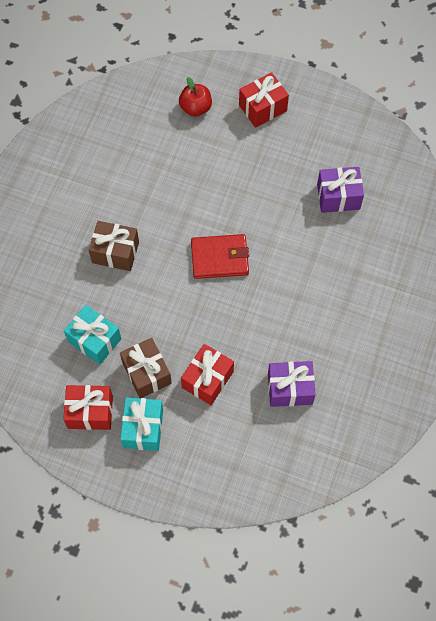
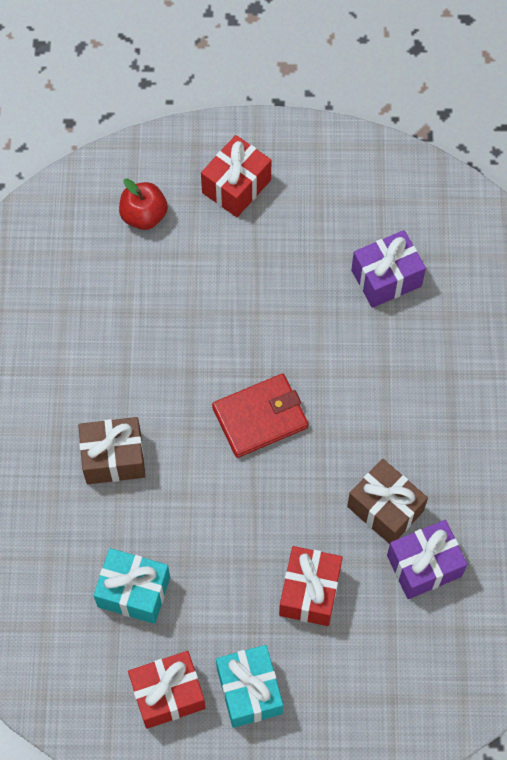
camera: 20 degrees left, 0 degrees up
brown gift [120,338,172,398] -> brown gift moved to [347,459,428,544]

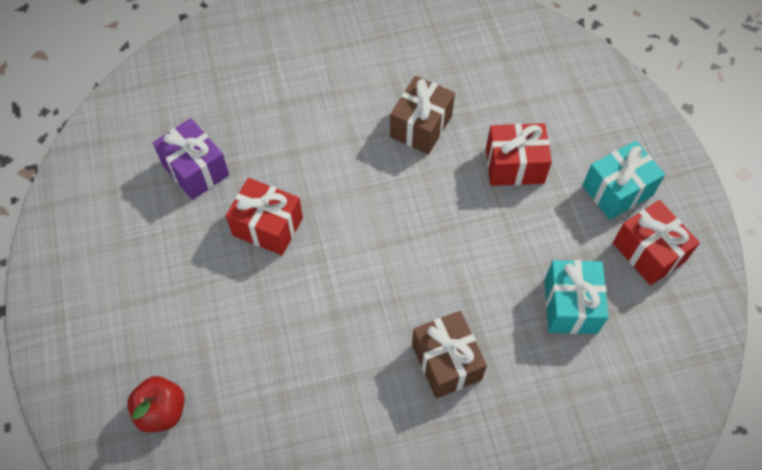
camera: 105 degrees left, 5 degrees down
red gift [201,135,271,217] -> red gift moved to [226,178,303,255]
red wallet [212,373,308,458] -> none
purple gift [387,520,468,599] -> none

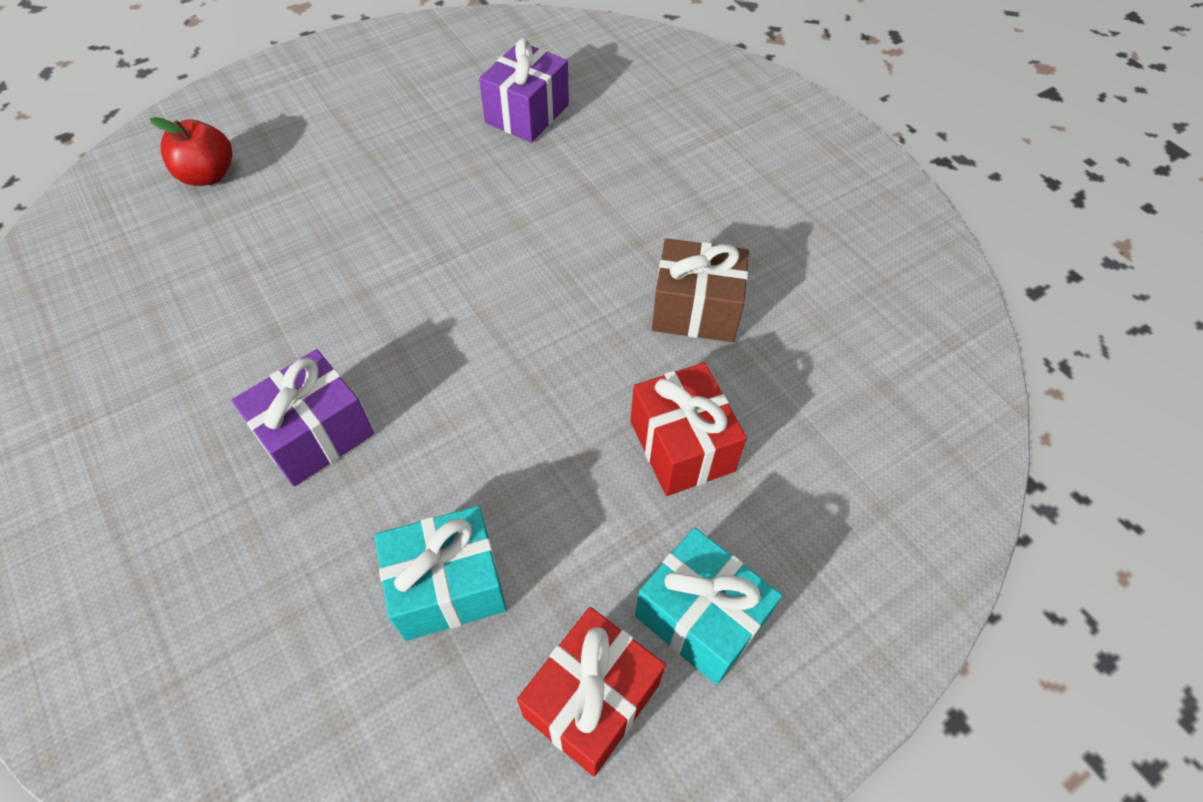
camera: 70 degrees right, 5 degrees down
red gift [226,178,303,255] -> none
brown gift [412,311,487,398] -> purple gift [232,349,374,486]

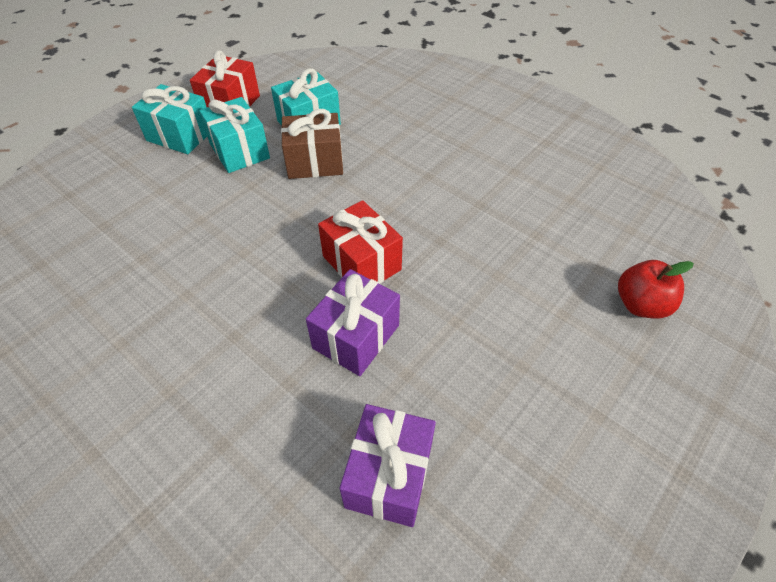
camera: 165 degrees right, 5 degrees down
purple gift [232,349,374,486] -> purple gift moved to [306,269,400,376]
red gift [631,362,747,496] -> red gift moved to [318,200,403,284]
brown gift [652,238,749,342] -> brown gift moved to [281,109,343,179]
none -> turquoise gift [199,97,270,173]

